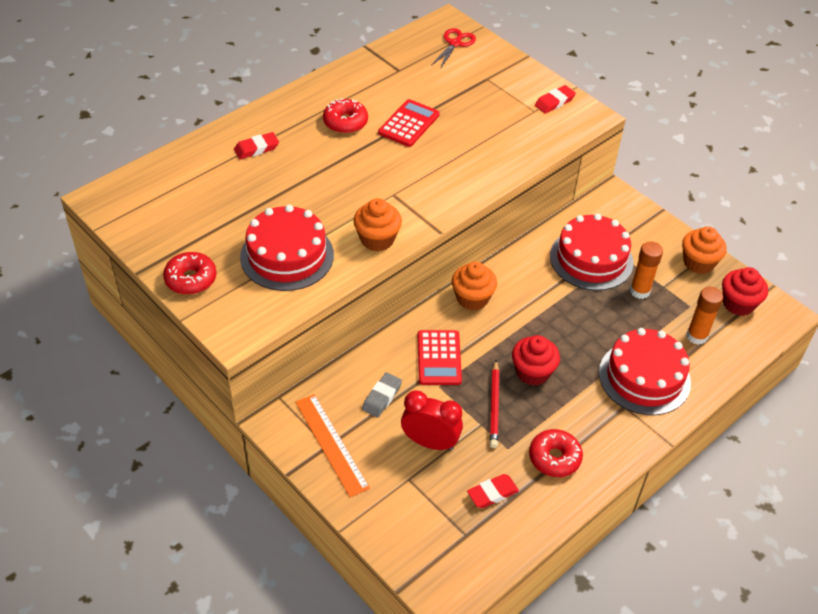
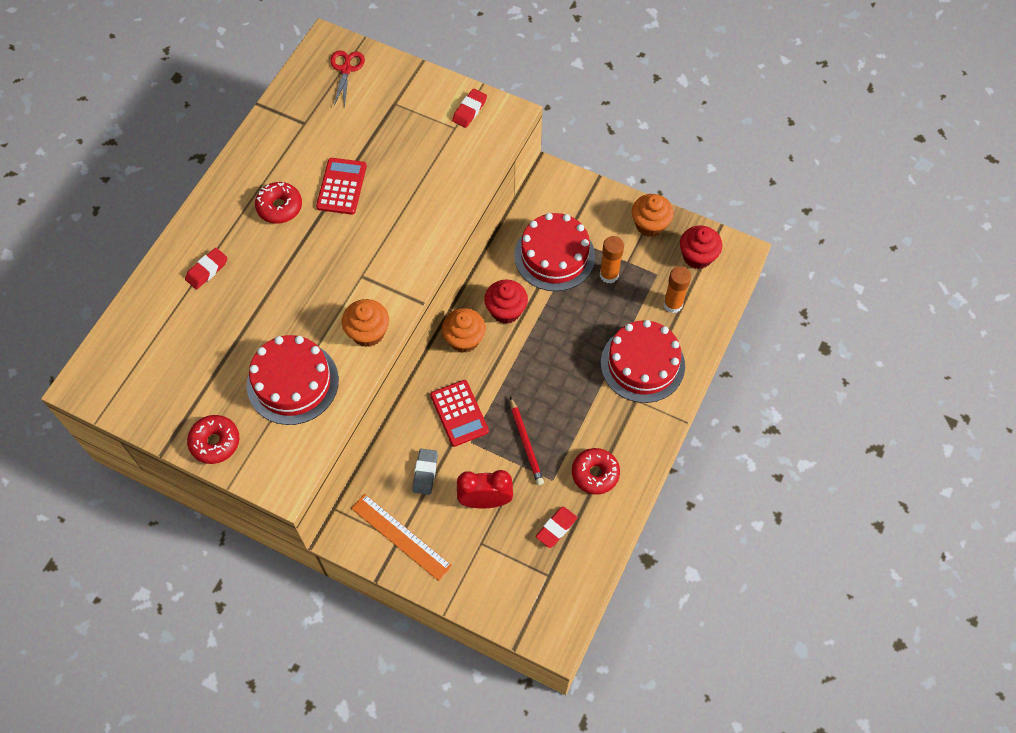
camera: 20 degrees left, 15 degrees up
red cupcake [512,335,560,386] -> red cupcake moved to [484,279,528,324]

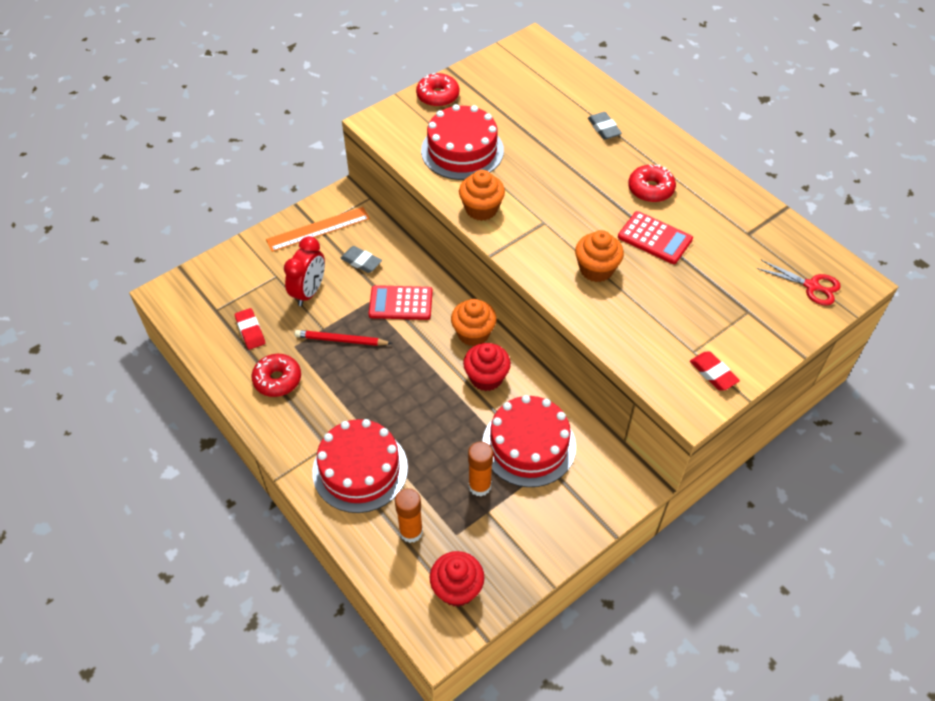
camera: 115 degrees right, 10 degrees down
red eraser [185,248,228,289] -> grey eraser [588,112,622,140]
orange cupcake [632,194,674,237] -> orange cupcake moved to [575,230,624,282]

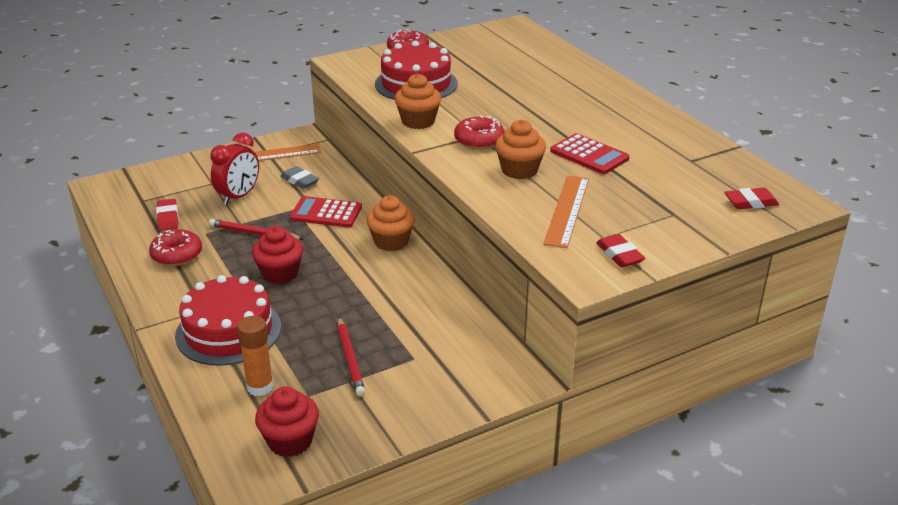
camera: 10 degrees right, 20 degrees down
red cupcake [463,343,511,391] -> red cupcake moved to [252,226,303,284]
orange glue stick [468,442,493,496] -> red pencil [337,317,366,397]
red cake [482,395,576,487] -> none
grey eraser [588,112,622,140] -> none
red donut [628,164,676,202] -> red donut moved to [454,116,504,150]
red scissors [756,260,841,306] -> red eraser [724,188,779,209]
none -> orange ruler [543,175,589,248]

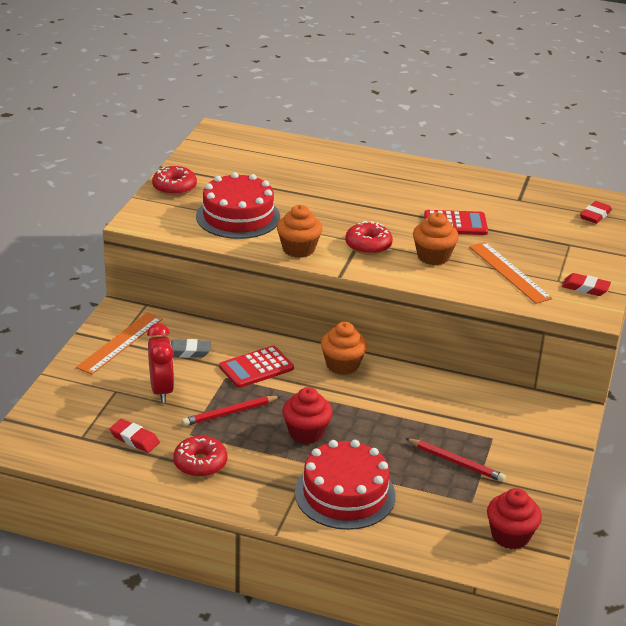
camera: 45 degrees left, 0 degrees up
orange glue stick [237,316,274,396] -> none

